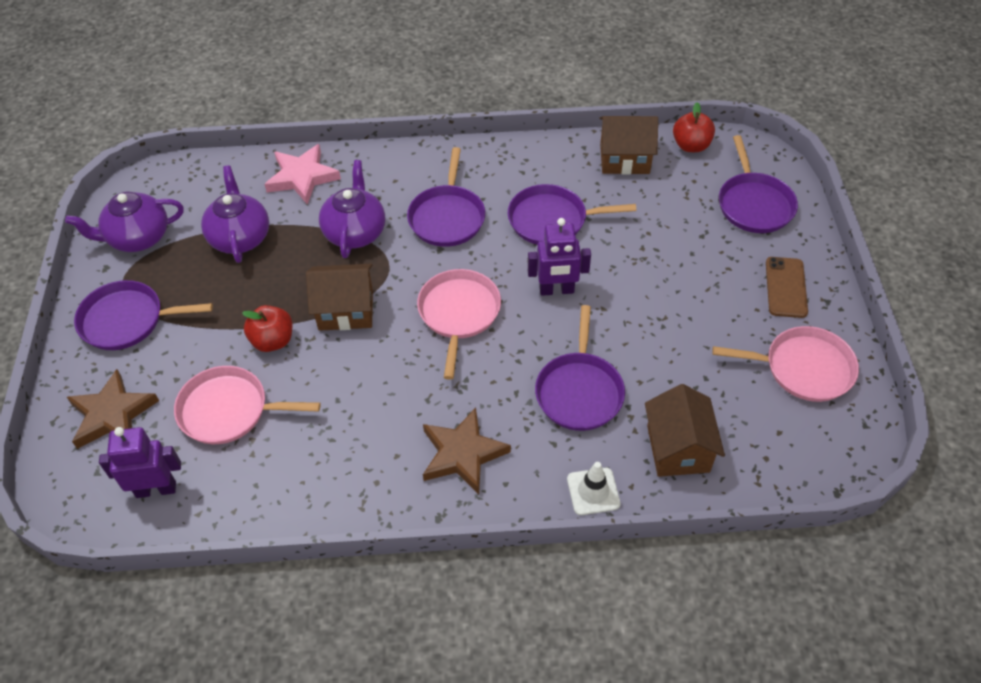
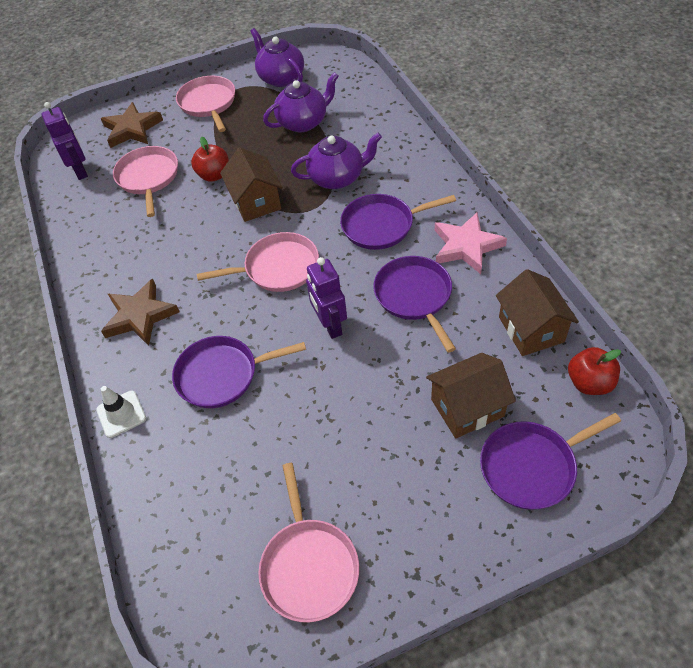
camera: 75 degrees right, 0 degrees up
purple pan [74,280,213,350] -> pink pan [176,76,235,132]
pink star [264,144,341,205] -> pink star moved to [435,213,507,274]
brown house [645,384,725,477] -> brown house moved to [426,353,516,439]
brown phone [766,257,808,318] -> none

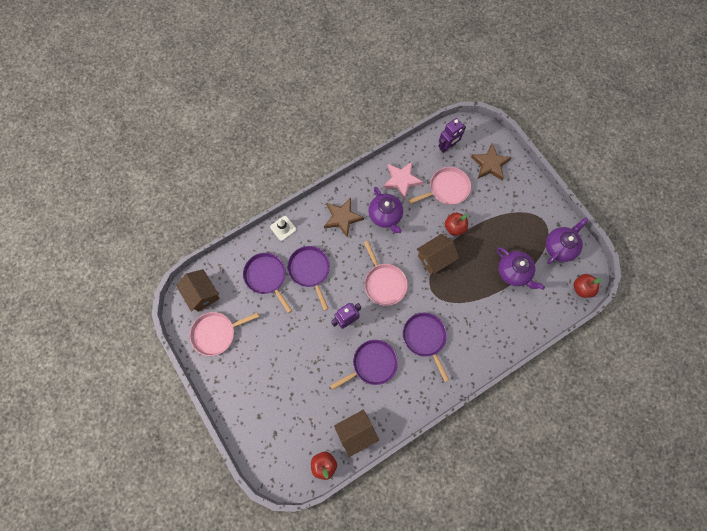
camera: 75 degrees right, 20 degrees up
pink pan [176,76,235,132] -> none
purple teapot [291,133,382,189] -> purple teapot moved to [368,187,403,233]
brown house [426,353,516,439] -> brown house moved to [176,269,220,312]
pink star [435,213,507,274] -> pink star moved to [383,162,423,199]
purple pan [480,413,621,510] -> purple pan moved to [243,253,292,313]
none -> red apple [574,274,602,298]

